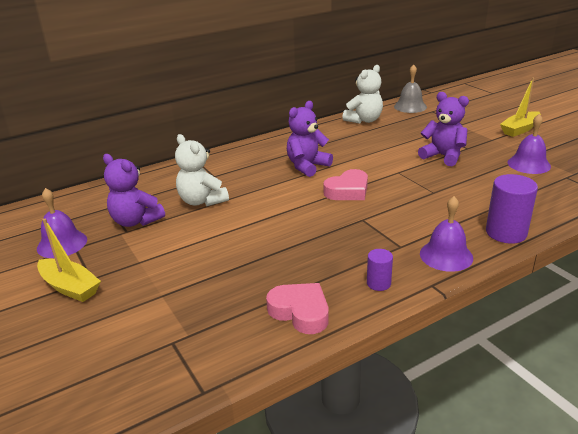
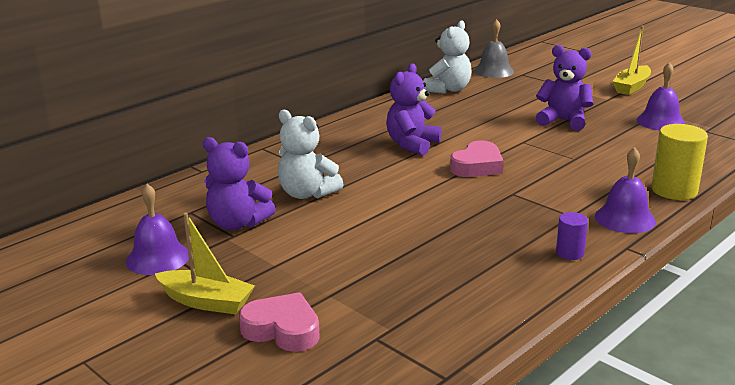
camera: 15 degrees left, 5 degrees down
pink heart [266,283,329,334] -> pink heart moved to [239,292,320,352]
purple cylinder [486,174,538,244] -> yellow cylinder [651,124,708,200]

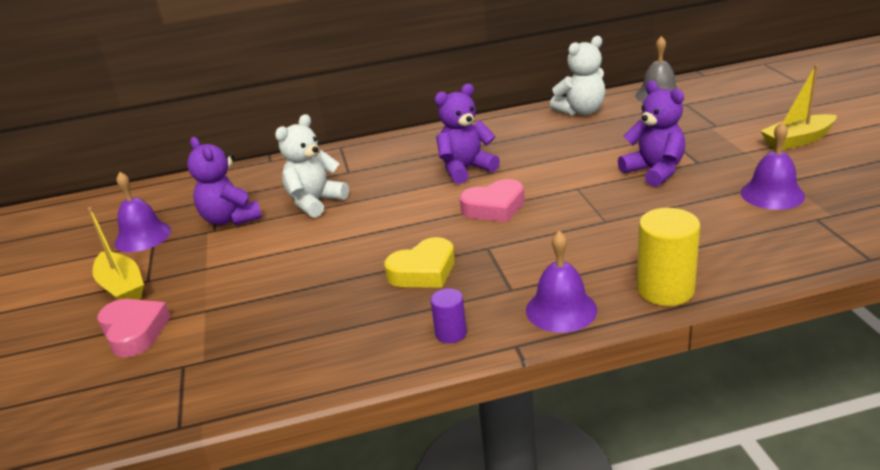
camera: 35 degrees right, 5 degrees up
white teddy bear [278,110,344,199] -> white teddy bear turned 60 degrees clockwise [275,114,349,218]
none -> yellow heart [384,237,455,288]

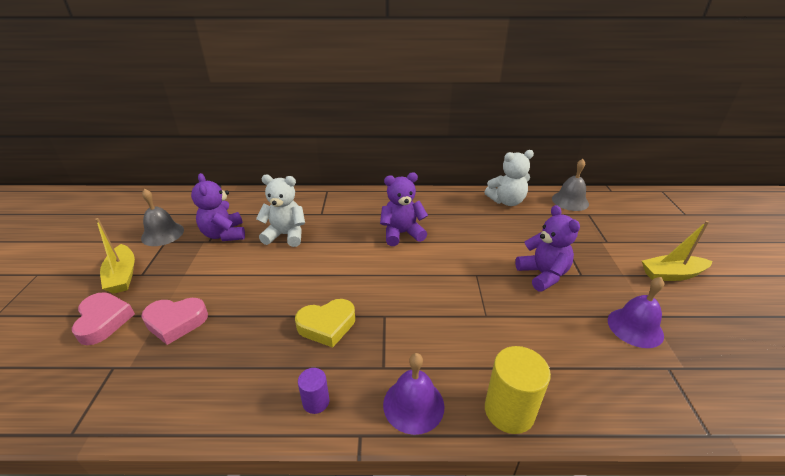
camera: 10 degrees right, 5 degrees up
purple bell [114,172,171,252] -> grey bell [141,189,184,246]
white teddy bear [275,114,349,218] -> white teddy bear turned 45 degrees clockwise [256,175,305,247]
pink heart [459,179,524,222] -> pink heart moved to [141,298,208,345]

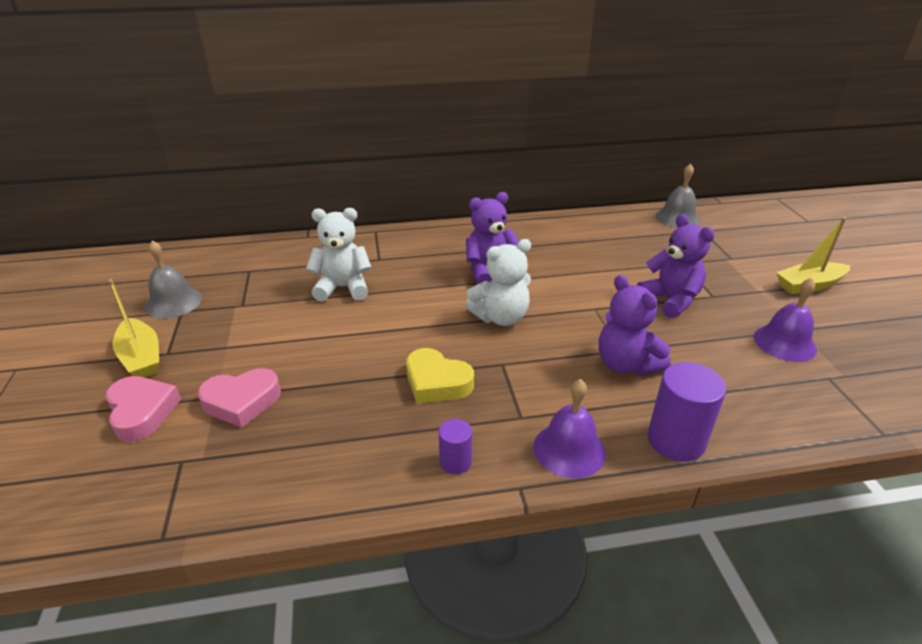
camera: 10 degrees left, 0 degrees up
purple teddy bear [191,173,245,241] -> purple teddy bear moved to [599,275,671,376]
yellow heart [295,299,355,348] -> yellow heart turned 60 degrees clockwise [406,348,474,403]
white teddy bear [485,150,534,206] -> white teddy bear moved to [465,239,531,326]
yellow cylinder [485,346,551,434] -> purple cylinder [648,362,726,462]

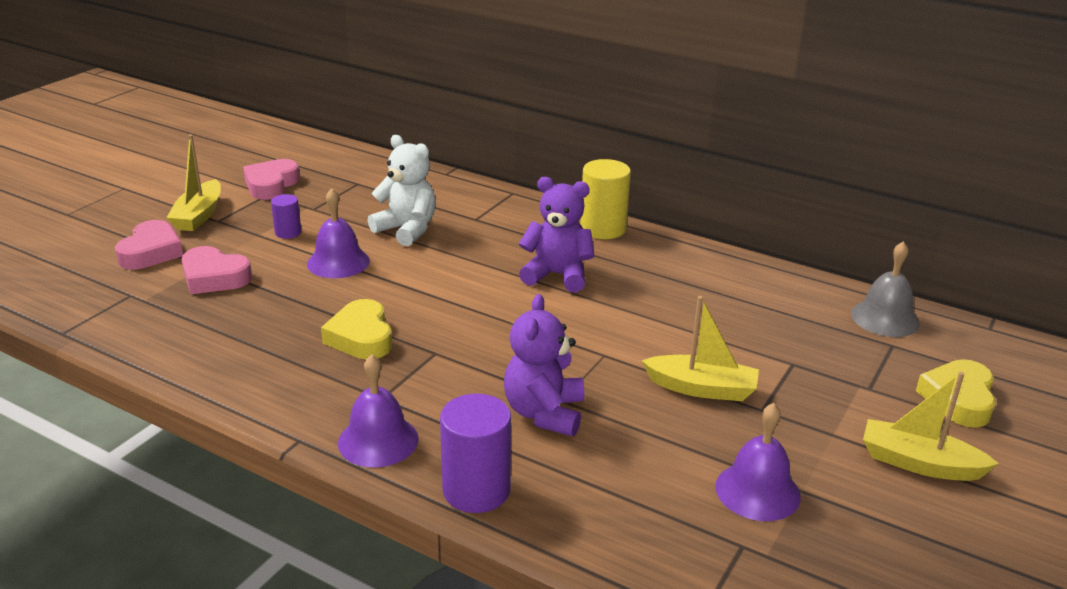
camera: 40 degrees right, 5 degrees down
grey bell [145,240,202,319] -> pink heart [243,159,300,200]
purple cylinder [439,419,472,475] -> purple cylinder moved to [271,194,301,239]
white teddy bear [465,239,531,326] -> none
purple teddy bear [637,214,715,318] -> yellow boat [641,296,759,401]
none -> purple bell [307,188,370,278]
none -> yellow cylinder [580,159,631,239]
none -> yellow heart [916,359,996,428]

